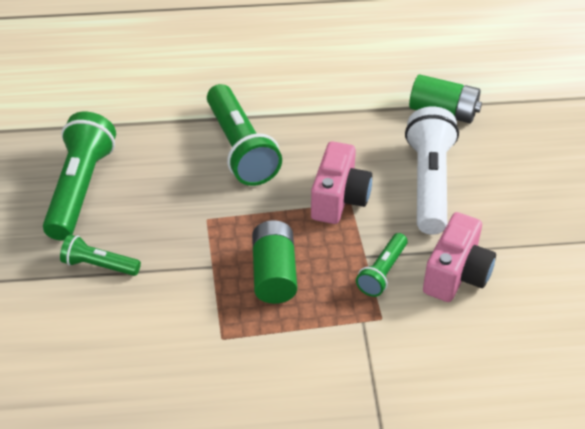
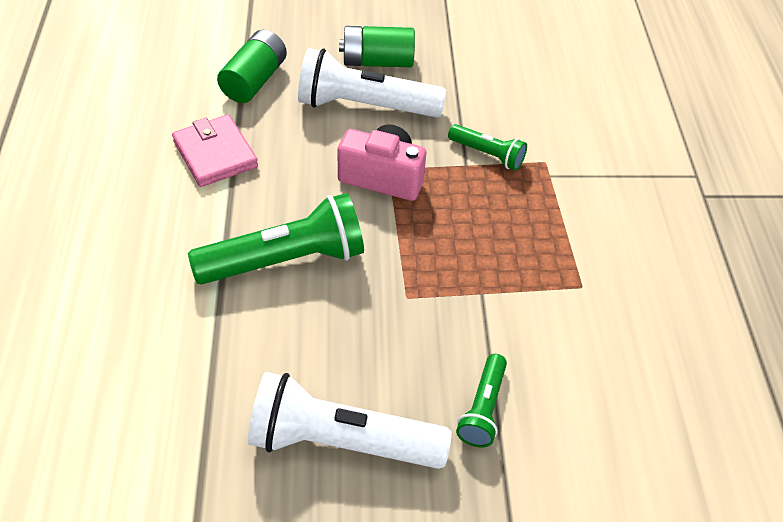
camera: 90 degrees left, 5 degrees up
green flashlight [43,112,116,241] -> white flashlight [248,372,452,469]
green battery [252,220,297,304] -> green battery moved to [339,26,415,67]
pink camera [423,212,496,302] -> none
none -> pink wallet [172,114,258,187]

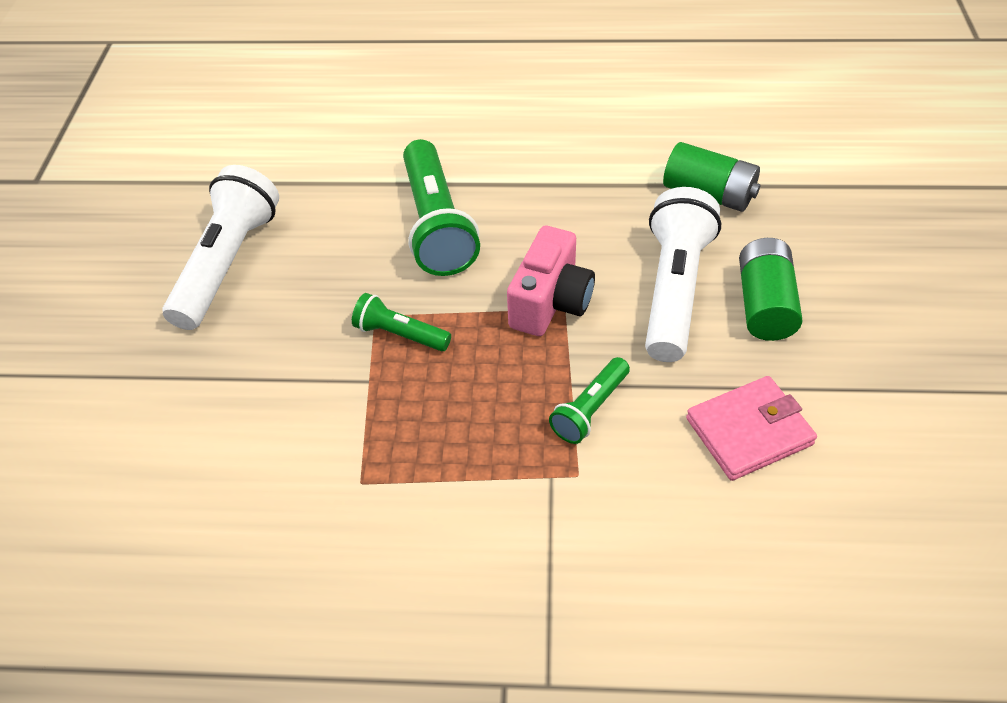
camera: 100 degrees right, 0 degrees up
pink wallet [172,114,258,187] -> pink wallet moved to [686,376,817,481]
green flashlight [456,354,507,448] -> green flashlight moved to [352,293,451,351]

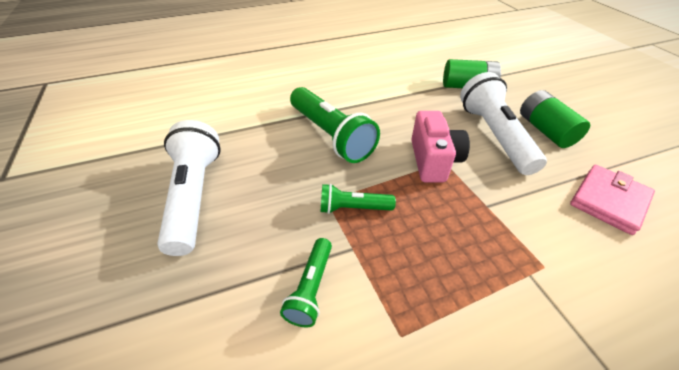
camera: 25 degrees left, 5 degrees down
green flashlight [549,357,630,444] -> green flashlight moved to [280,238,332,327]

